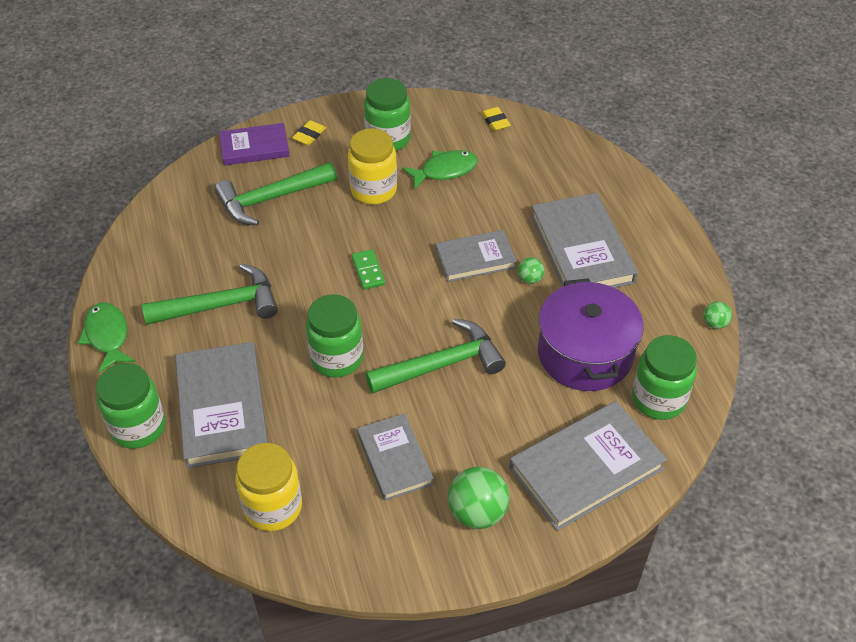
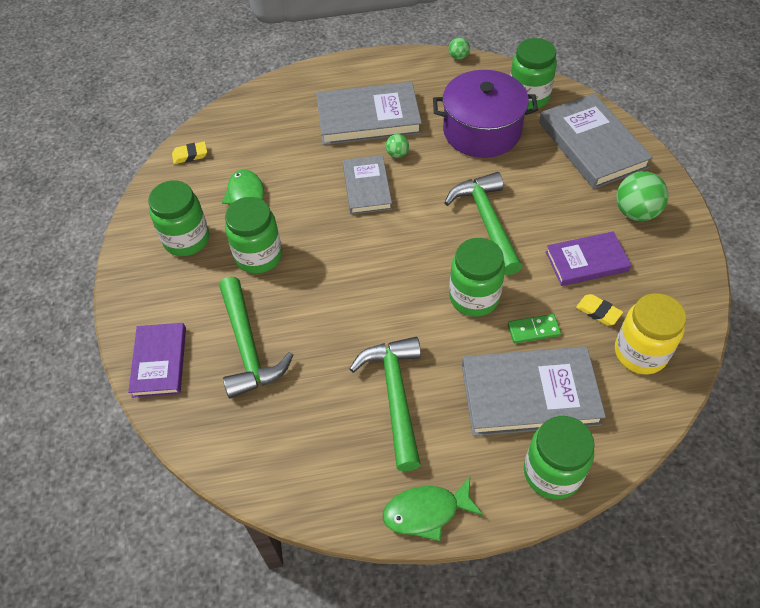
camera: 80 degrees left, 5 degrees up
yellow eraser [292,120,326,145] -> yellow eraser moved to [576,294,623,326]
yellow jar [348,128,397,204] -> green jar [225,197,282,274]
green domino [352,249,385,290] -> green domino moved to [508,314,561,343]
grey book [357,413,434,501] -> purple book [546,231,631,286]

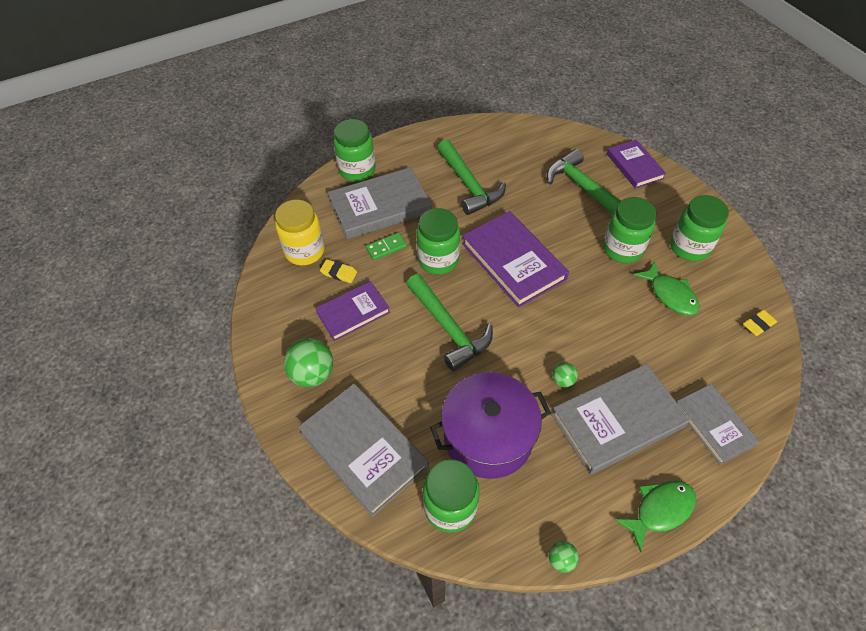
camera: 160 degrees right, 0 degrees up
grey book [343,155,392,215] -> grey book moved to [677,384,760,465]
green fish [383,477,483,541] -> green fish moved to [615,481,696,552]
none -> purple book [462,211,569,307]

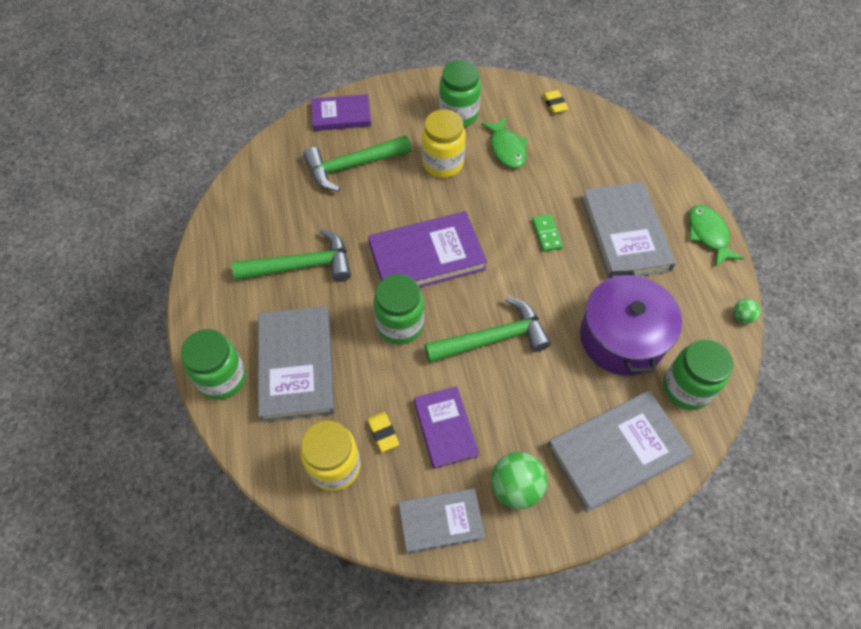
camera: 75 degrees left, 5 degrees up
yellow eraser [320,259,357,283] -> yellow eraser turned 60 degrees counterclockwise [367,412,399,452]
green domino [366,232,407,260] -> green domino moved to [532,214,563,252]
green ball [552,362,578,387] -> none
green jar [603,197,656,263] -> yellow jar [422,109,466,178]
green fish [634,261,700,315] -> green fish turned 90 degrees clockwise [481,117,527,168]
grey book [677,384,760,465] -> grey book moved to [399,488,485,554]

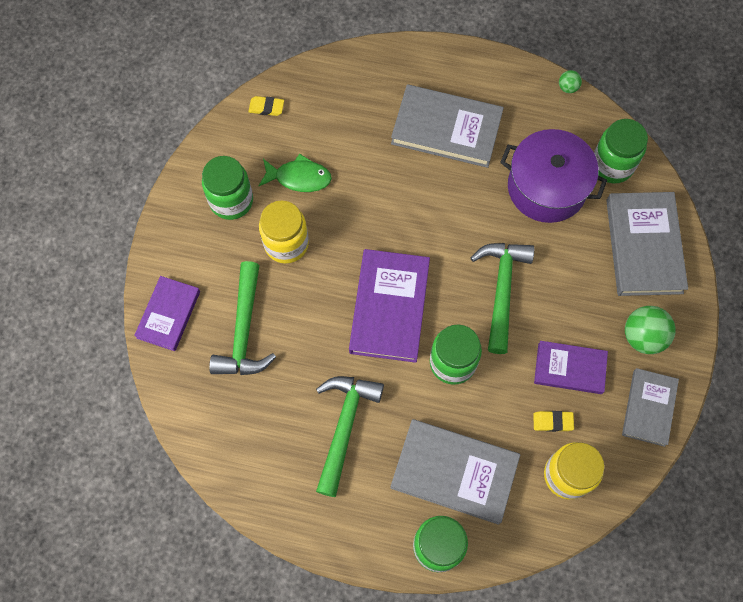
camera: 65 degrees left, 10 degrees up
green domino [532,214,563,252] -> none
green fish [689,205,744,267] -> none

